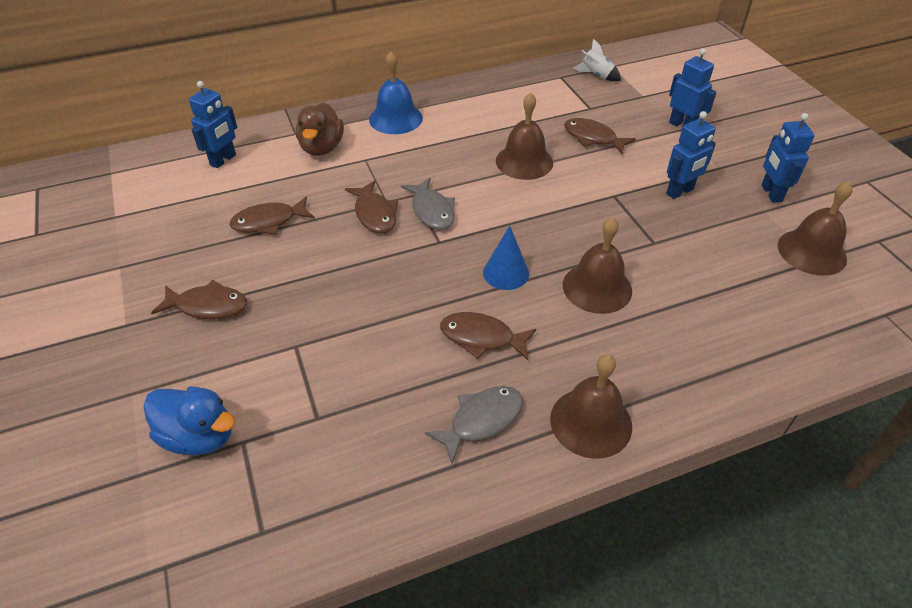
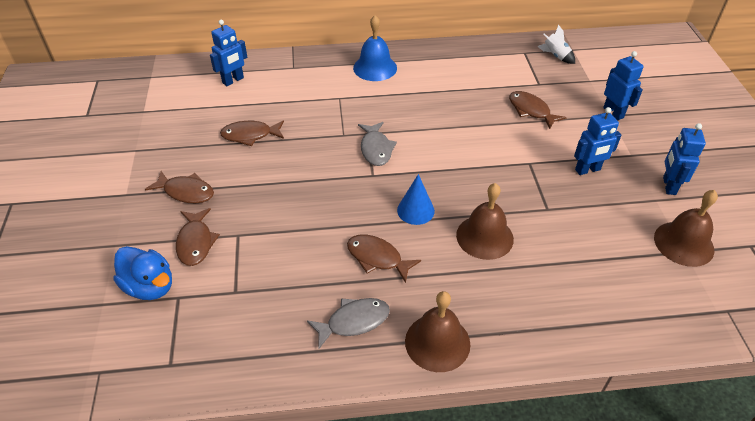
camera: 15 degrees right, 0 degrees up
brown duck [296,102,344,156] -> none
brown fish [345,181,398,233] -> brown fish moved to [176,208,220,266]
brown bell [496,92,553,180] -> none

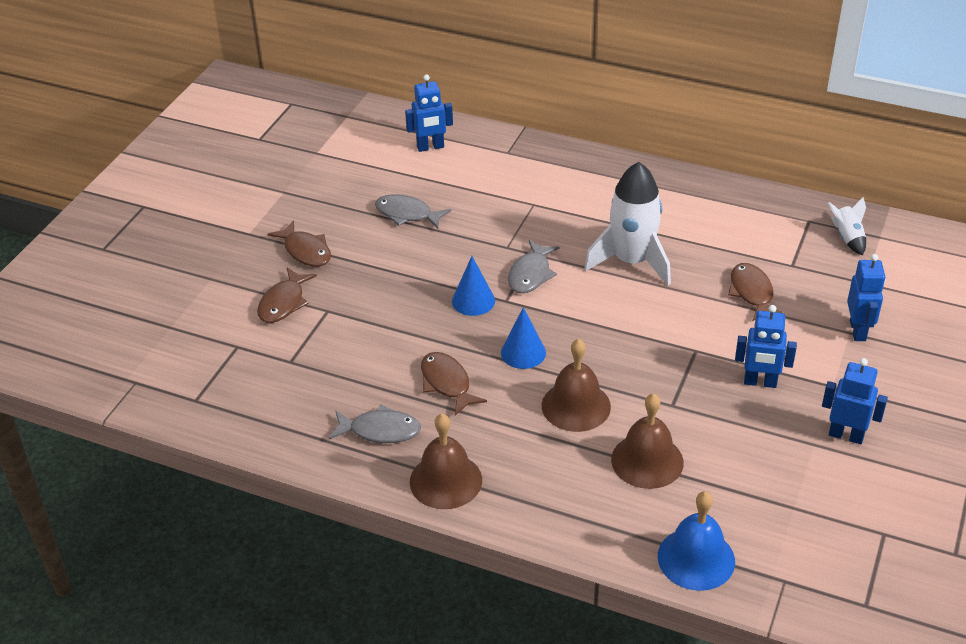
camera: 30 degrees right, 5 degrees down
blue duck [113,246,172,300] -> none
brown fish [220,120,284,146] -> grey fish [375,194,451,229]
blue bell [353,15,397,81] -> blue bell moved to [658,491,735,591]
brown bell [654,190,718,267] -> brown bell moved to [611,393,684,489]
blue robot [663,123,706,195] -> blue robot turned 75 degrees clockwise [822,358,888,444]
none -> blue cone [452,256,495,316]
none -> white rocket [584,162,671,285]

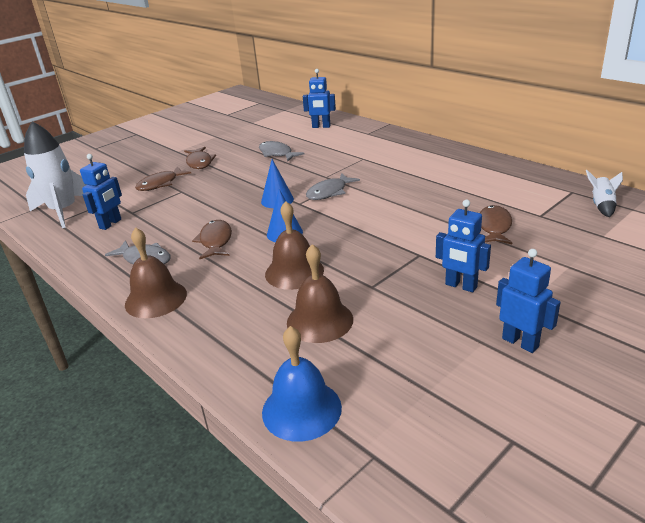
camera: 25 degrees right, 10 degrees down
white rocket [584,162,671,285] -> white rocket moved to [24,121,86,228]
blue robot [847,254,886,341] -> blue robot moved to [80,154,122,230]

